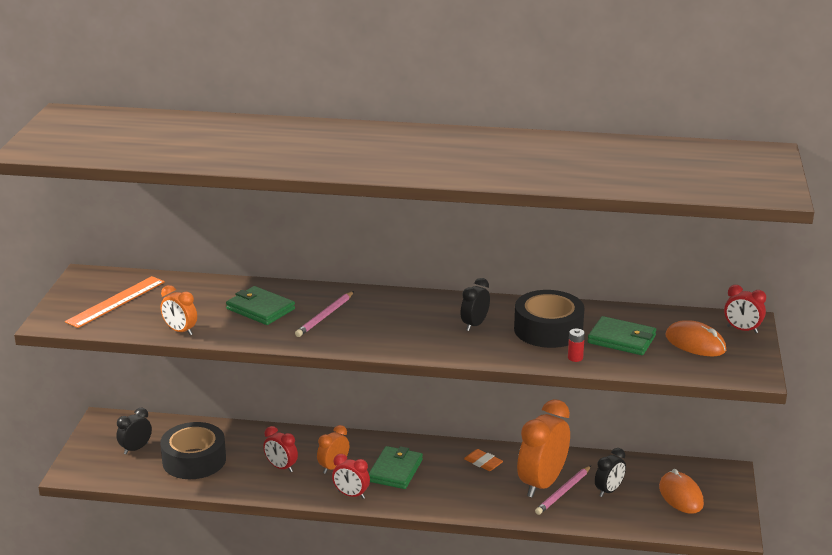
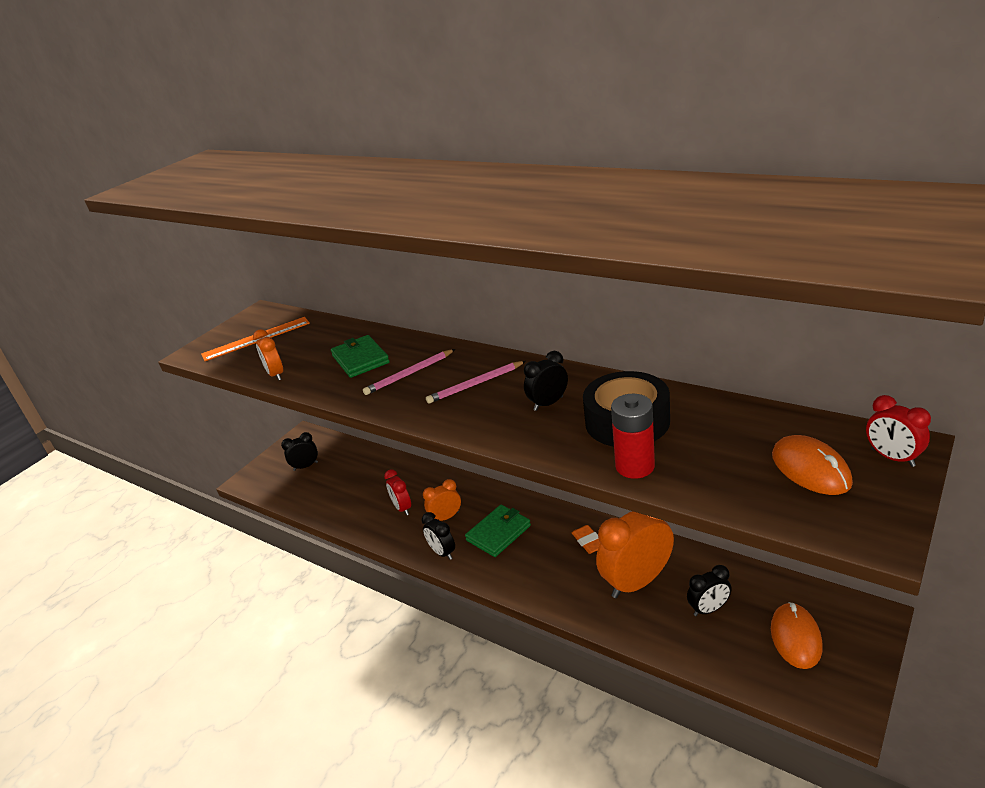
camera: 30 degrees right, 5 degrees up
black tape [160,422,226,479] -> none
red clock [332,454,370,499] -> black clock [422,512,455,560]
pink pencil [535,466,591,515] -> pink pencil moved to [426,361,526,404]
red battery [568,328,585,362] -> red battery [611,394,655,479], size x1.98
green wallet [588,316,656,355] -> none

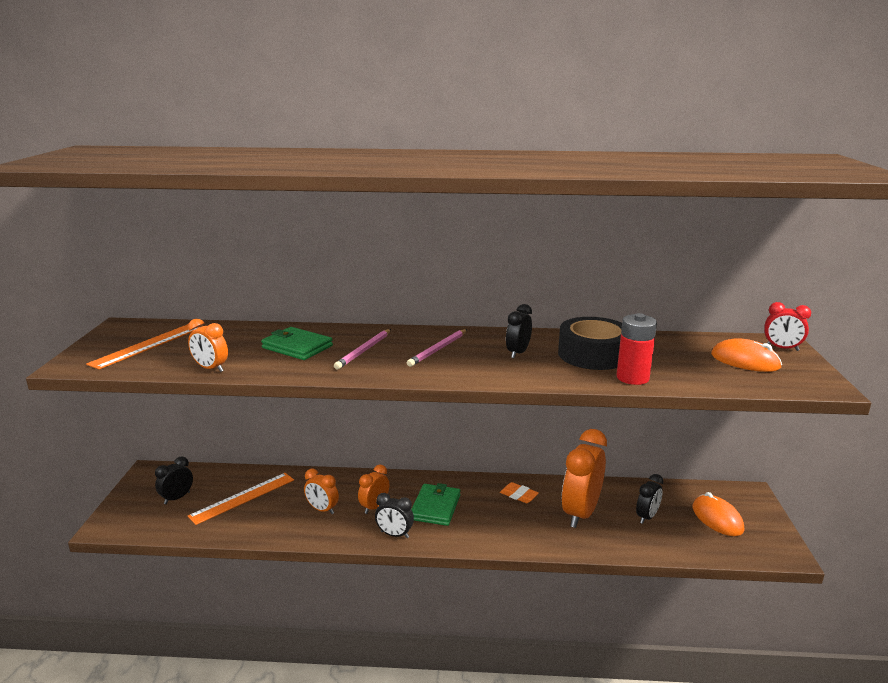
camera: 35 degrees left, 10 degrees down
red clock [384,469,411,515] -> orange clock [304,469,339,514]
none -> orange ruler [188,473,294,525]

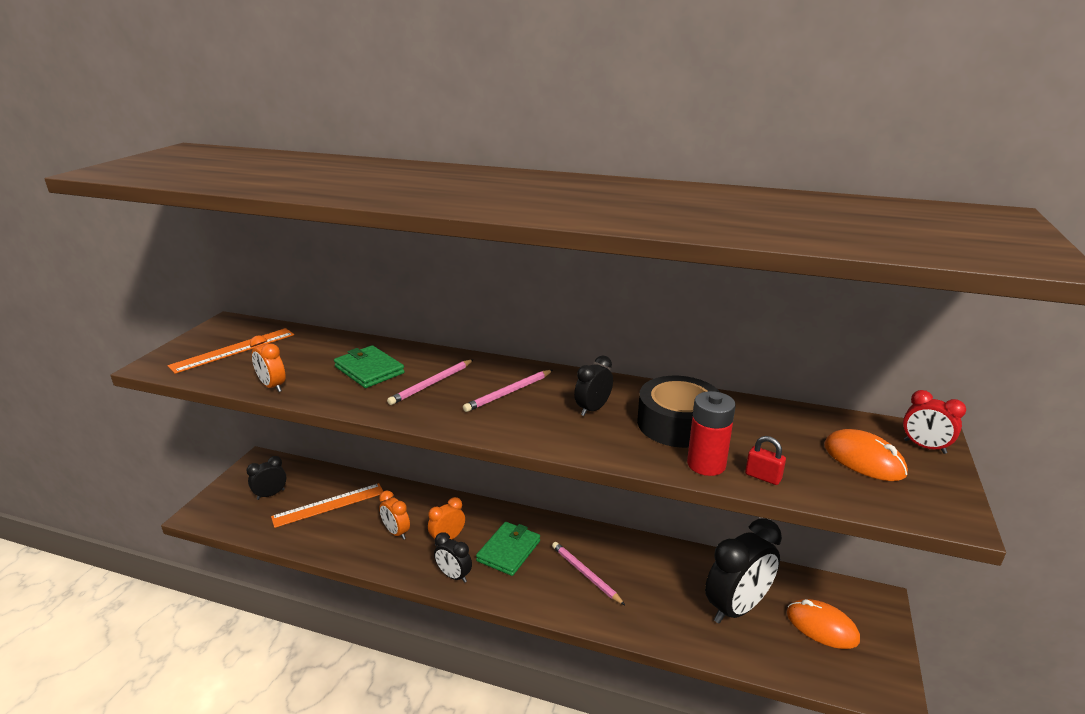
camera: 15 degrees right, 5 degrees up
orange eraser [500,482,539,503] -> none
orange clock [562,429,607,528] -> none
black clock [636,474,663,524] -> black clock [705,518,782,624], size x1.93
orange mouse [692,492,744,536] -> orange mouse turned 45 degrees counterclockwise [787,599,860,649]
none -> pink pencil [552,542,625,605]
none -> red padlock [745,436,786,485]

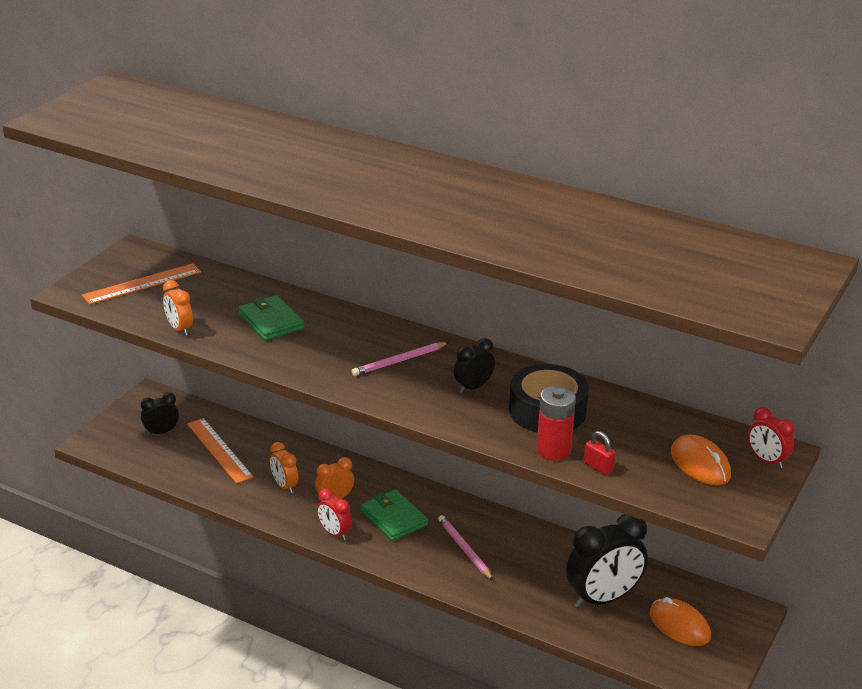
camera: 10 degrees right, 5 degrees up
orange ruler [271,483,383,528] -> orange ruler turned 75 degrees clockwise [187,418,253,484]
pink pencil [387,359,474,405] -> none
black clock [434,532,472,583] -> red clock [317,489,352,541]
green wallet [476,522,540,576] -> green wallet turned 75 degrees counterclockwise [361,489,428,541]

